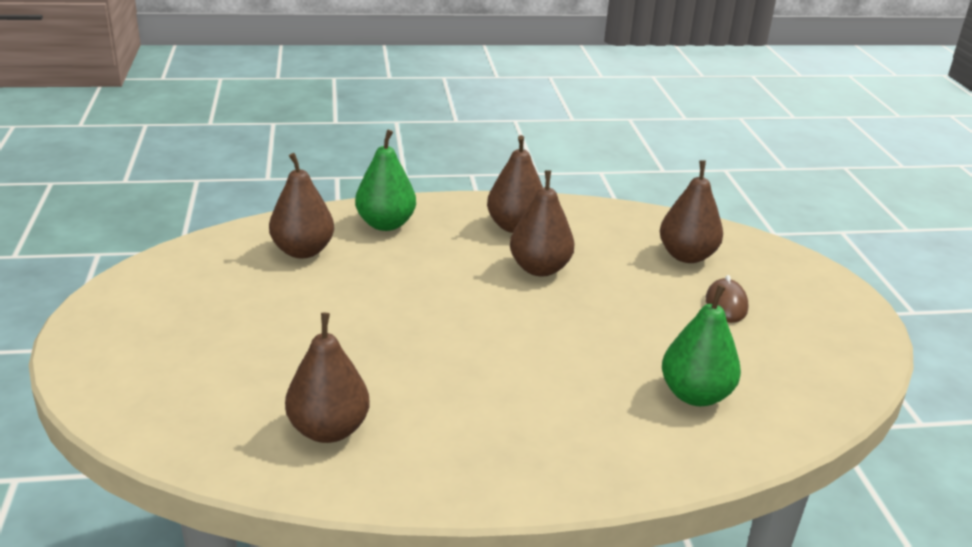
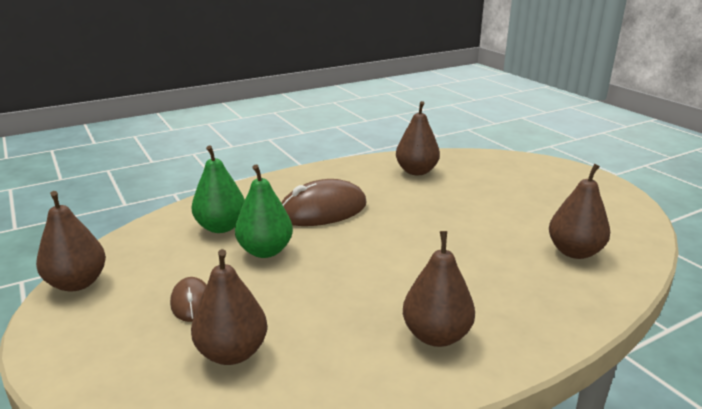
camera: 160 degrees right, 5 degrees down
green pear [355,130,416,231] -> green pear moved to [235,165,293,258]
brown pear [510,170,575,276] -> brown pear moved to [36,191,106,292]
none -> brown mouse [281,179,367,226]

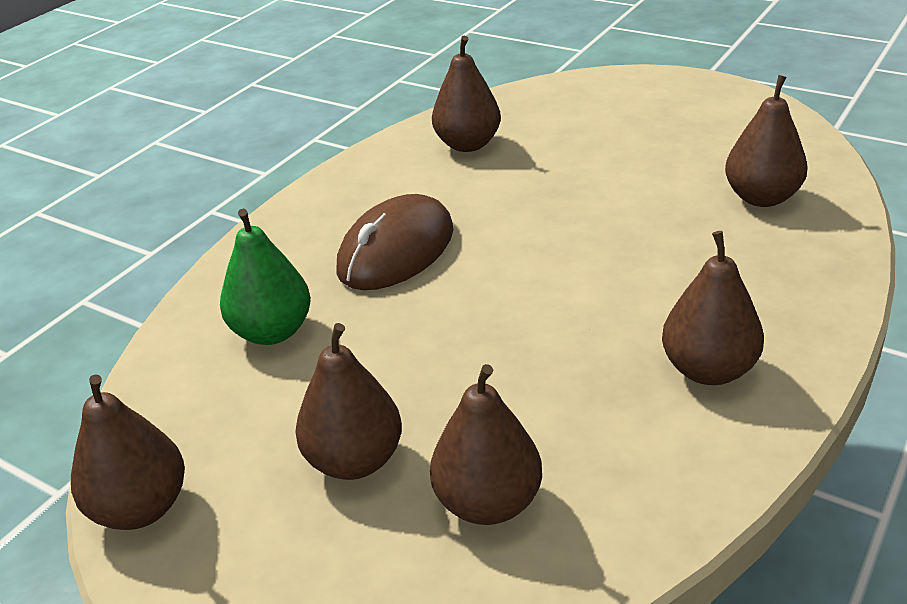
camera: 25 degrees left, 10 degrees up
brown mouse [170,277,207,322] -> brown pear [295,323,402,480]
green pear [235,165,293,258] -> none

